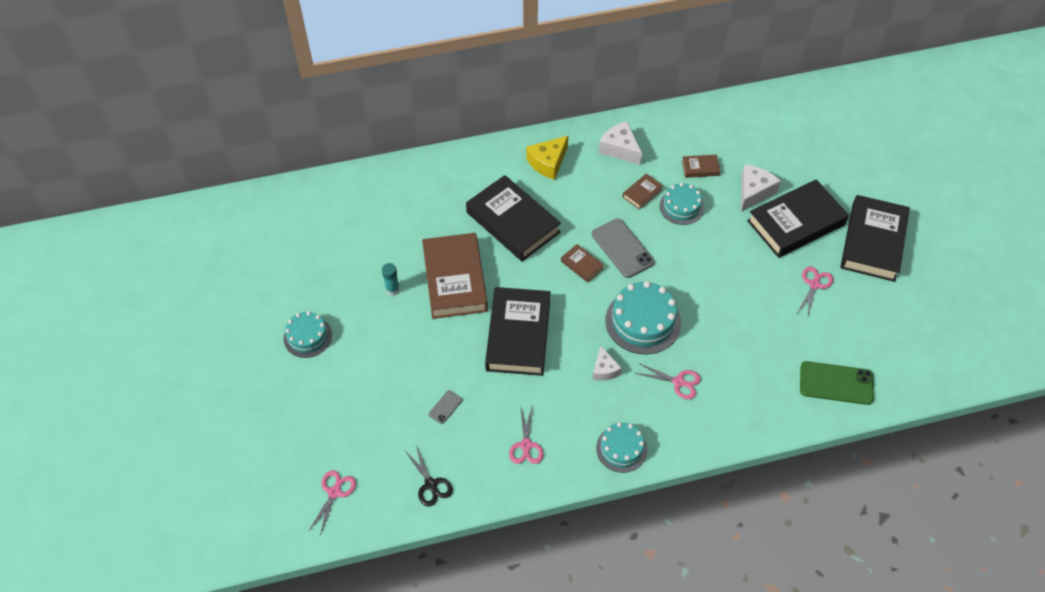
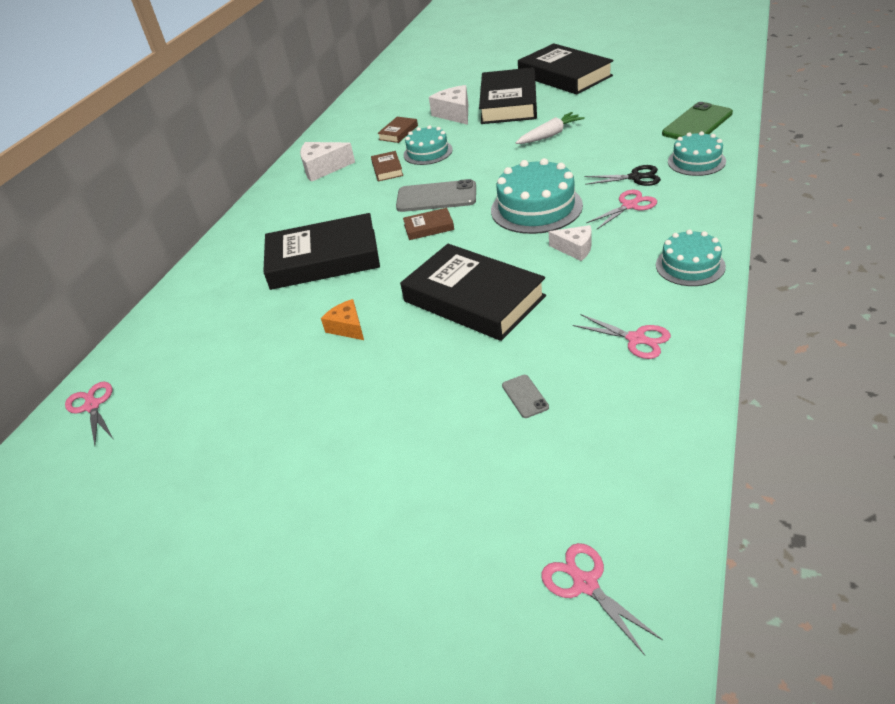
camera: 50 degrees left, 15 degrees down
turquoise cake [284,311,332,358] -> turquoise cake moved to [668,131,726,176]
turquoise glue stick [382,263,399,295] -> none
black scissors [405,446,453,507] -> black scissors moved to [584,165,661,186]
brown book [422,233,488,319] -> orange cheese [321,299,364,340]
yellow cheese [526,136,568,180] -> none
pink scissors [798,267,833,316] -> pink scissors moved to [65,381,113,446]
none -> white carrot [516,112,585,144]

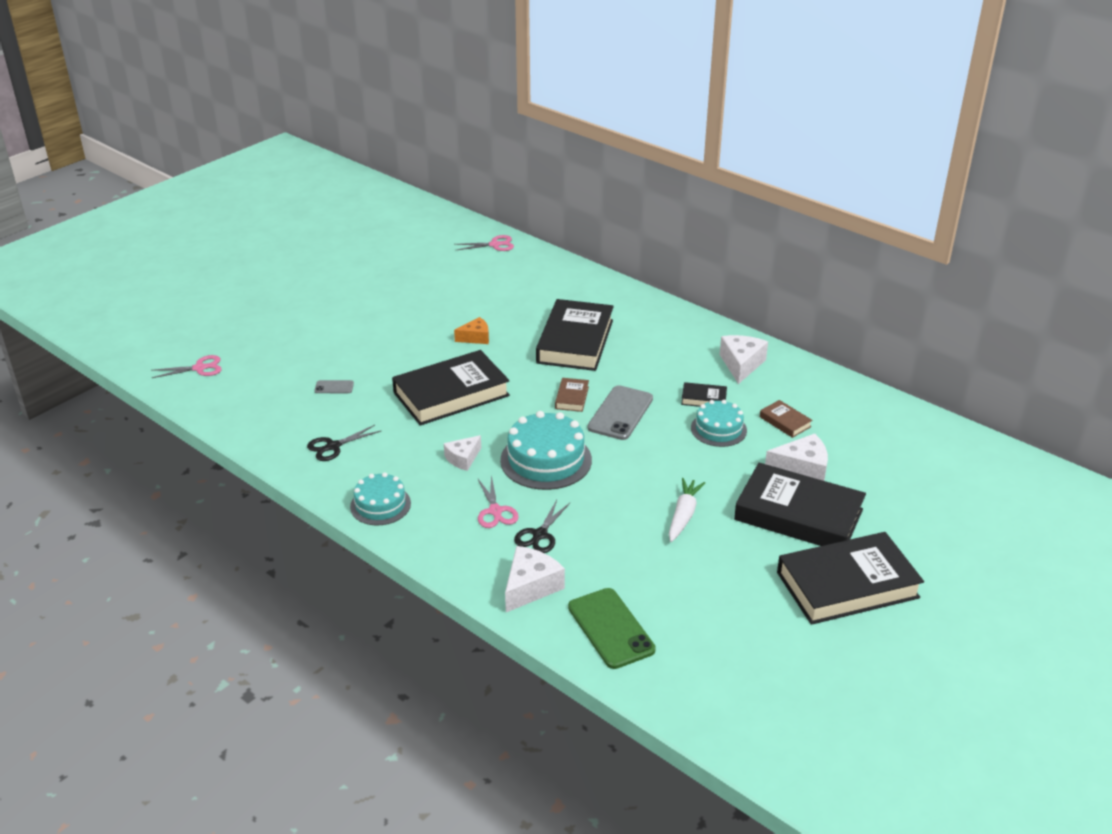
camera: 105 degrees right, 5 degrees down
brown book [371,151,403,181] -> black book [681,382,727,407]
white carrot [516,112,585,144] -> white carrot turned 150 degrees counterclockwise [669,478,705,542]
pink scissors [573,314,671,359] -> black scissors [307,425,381,461]
turquoise cake [668,131,726,176] -> white cheese [505,546,565,612]

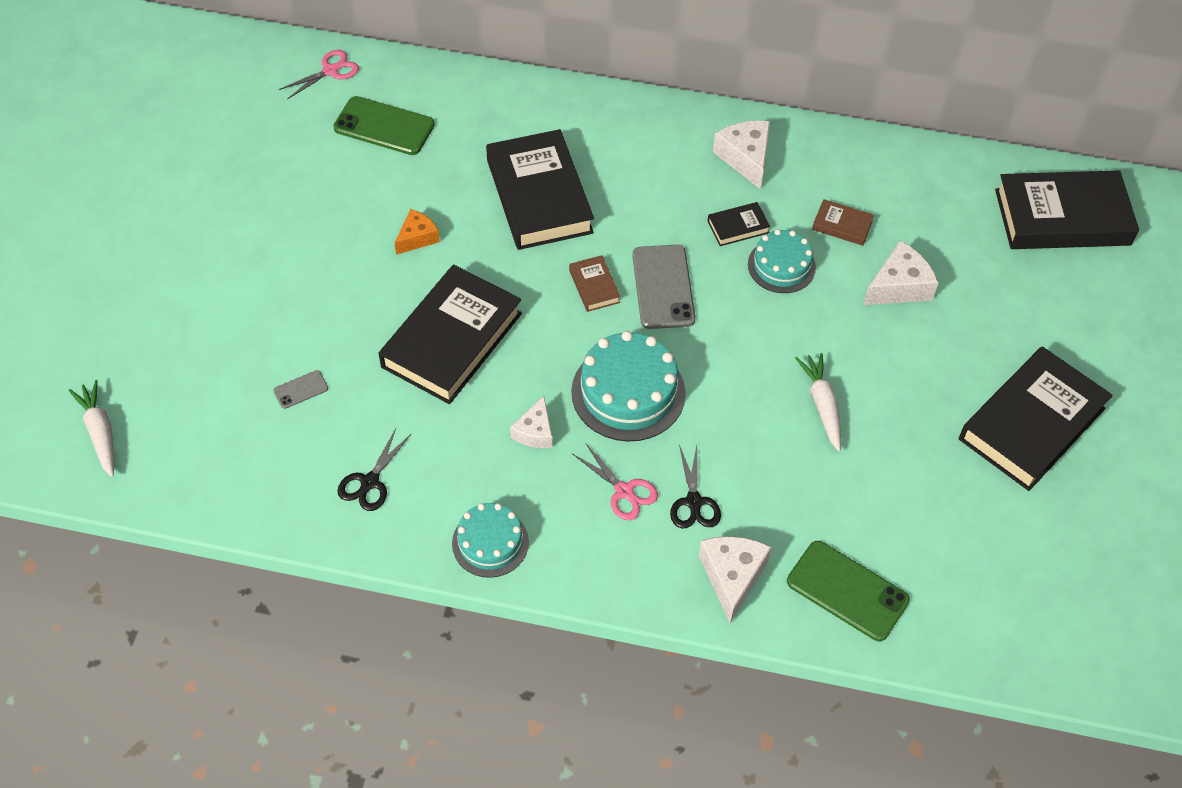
camera: 30 degrees left, 20 degrees up
pink scissors [151,355,222,378] -> white carrot [69,380,114,477]
black book [734,463,866,546] -> black book moved to [995,171,1139,249]
none -> green phone [333,96,435,155]

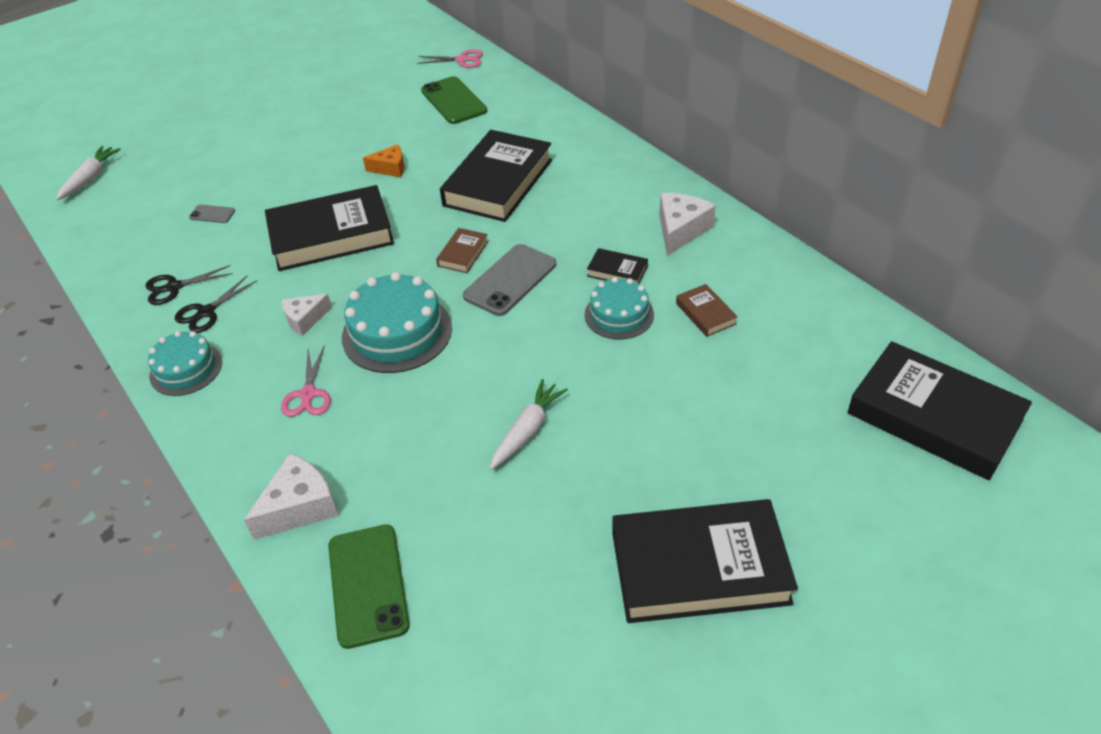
camera: 45 degrees right, 10 degrees down
black scissors [670,445,721,528] -> black scissors moved to [175,276,257,333]
white cheese [863,241,938,305] -> none

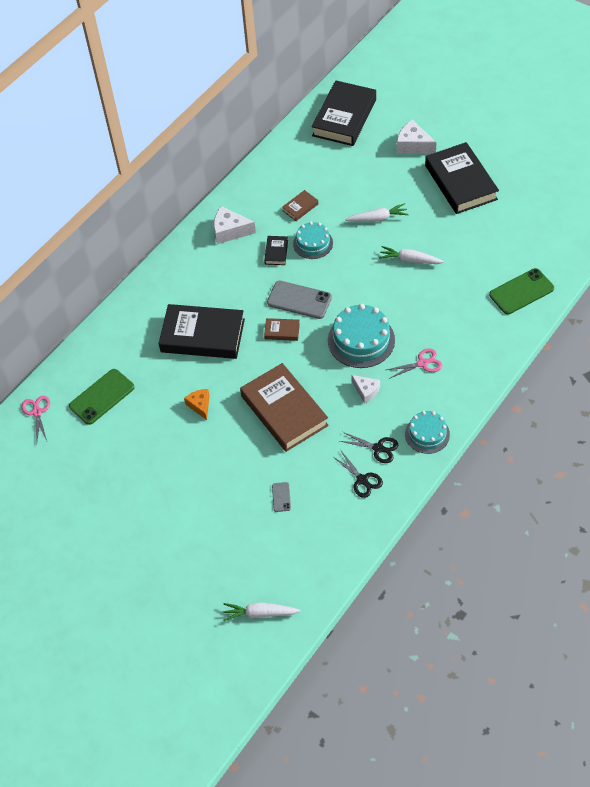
camera: 105 degrees left, 10 degrees up
white cheese [244,453,339,540] -> white cheese moved to [397,120,437,154]
black book [265,185,394,271] -> brown book [240,363,329,452]
none -> white carrot [345,203,409,222]

